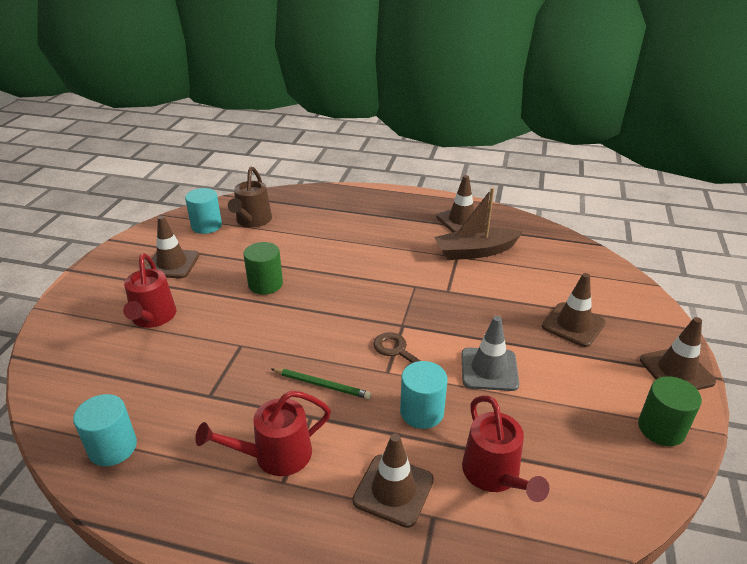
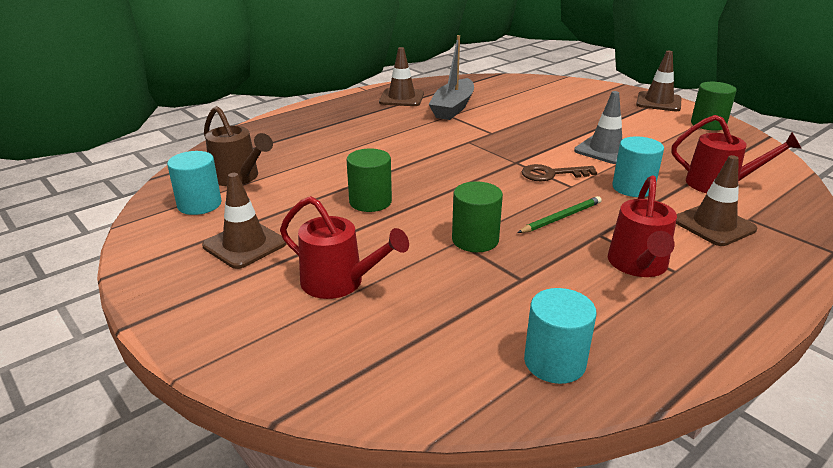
camera: 55 degrees left, 5 degrees down
brown boat [434,187,523,260] -> grey boat [429,35,474,120]
brown traffic cone [542,273,606,347] -> none
none -> green cylinder [452,181,503,252]

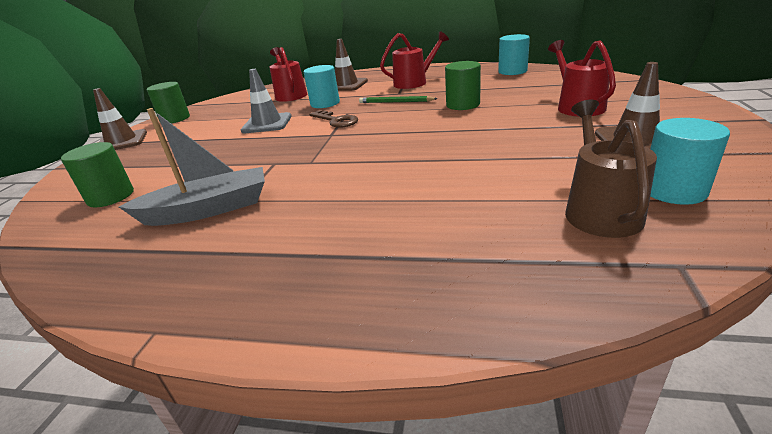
camera: 125 degrees left, 0 degrees up
green cylinder [347,149,392,212] -> green cylinder moved to [61,142,134,207]
brown traffic cone [379,47,424,106] -> none

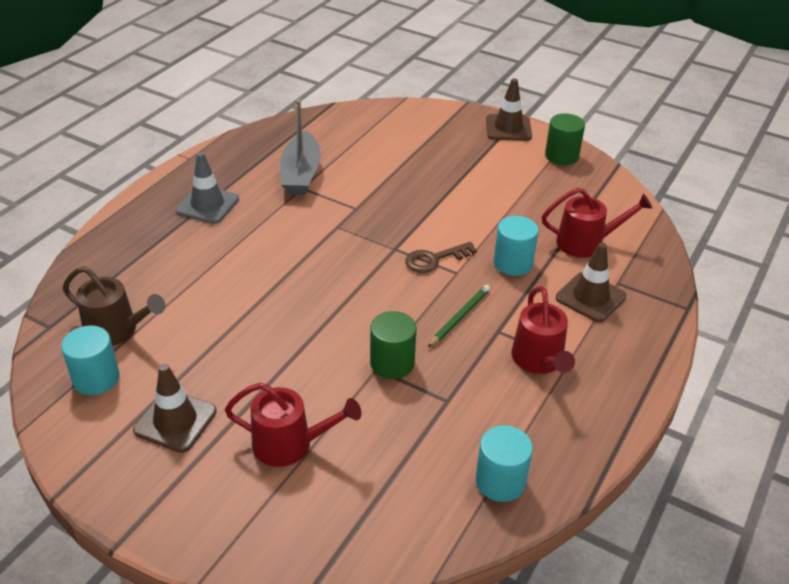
camera: 105 degrees right, 10 degrees up
green cylinder [61,142,134,207] -> none
grey traffic cone [241,69,292,133] -> grey traffic cone moved to [176,152,239,224]

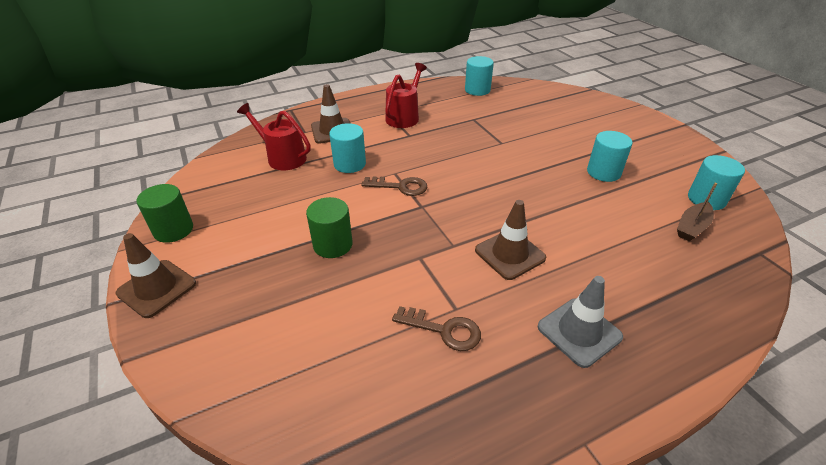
camera: 145 degrees left, 0 degrees up
brown watering can [63,266,165,346] -> brown boat [677,183,717,241]
brown traffic cone [133,364,217,453] -> brown traffic cone moved to [475,200,546,280]
red watering can [225,383,362,467] -> none
grey boat [280,100,321,195] -> brown key [392,306,481,351]
green cylinder [370,311,416,379] -> green cylinder moved to [306,197,353,258]
green pencil [428,285,490,347] -> none
none -> turquoise cylinder [587,131,633,182]

